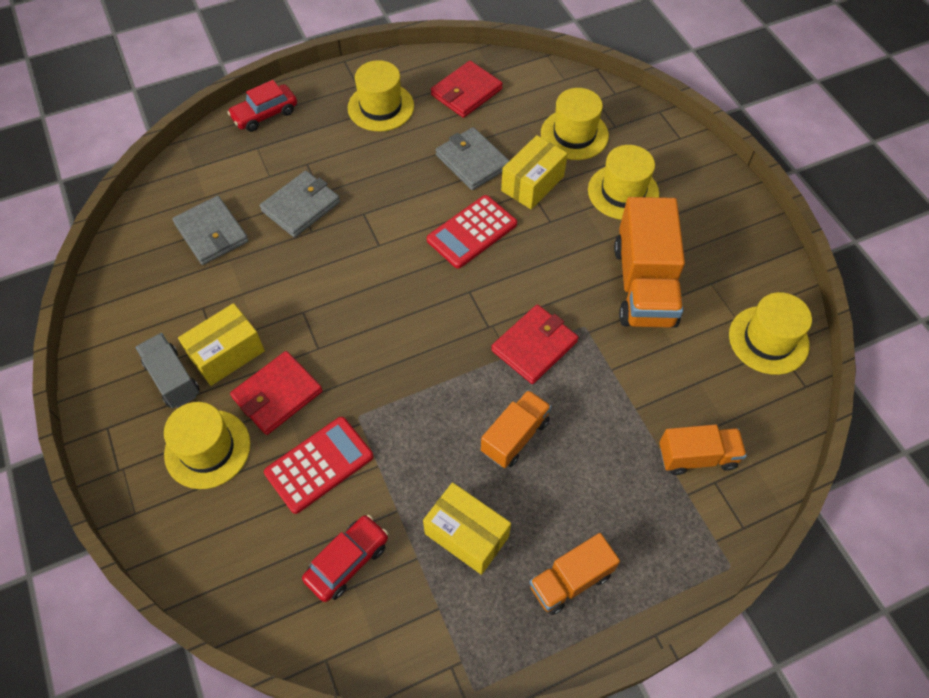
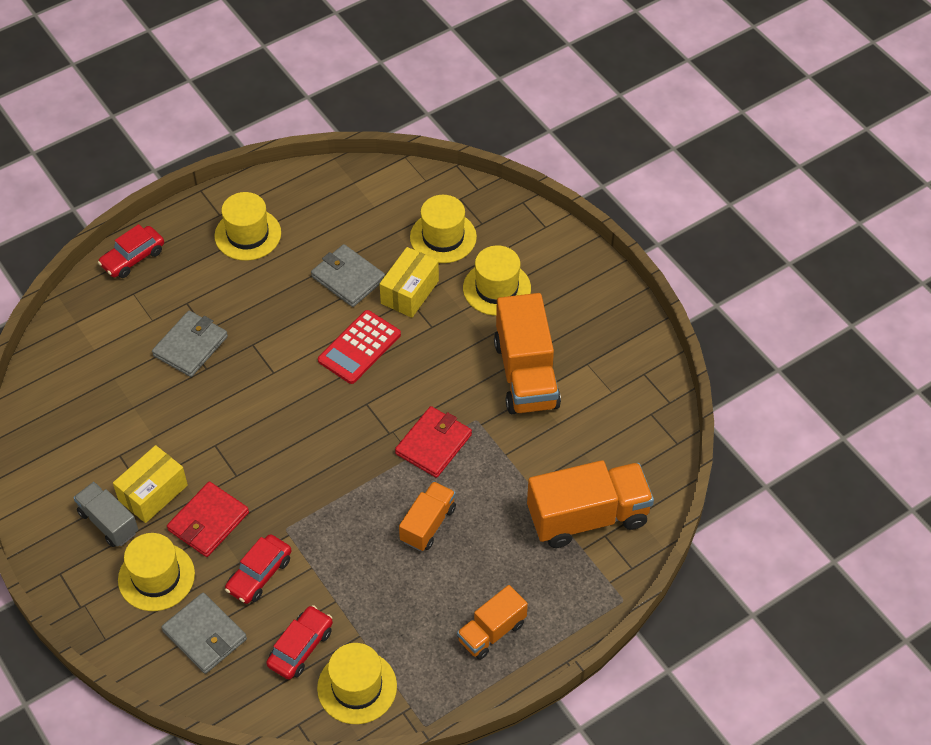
camera: 10 degrees left, 5 degrees down
grey wallet [172,196,249,265] -> grey wallet moved to [161,593,247,674]
red calculator [264,417,373,514] -> red car [225,534,291,604]
yellow box [423,482,511,575] -> none
red wallet [431,61,503,118] -> none
orange truck [659,424,747,475] -> orange truck [527,460,654,548], size x1.74
yellow hat [729,292,812,375] -> yellow hat moved to [317,643,397,724]

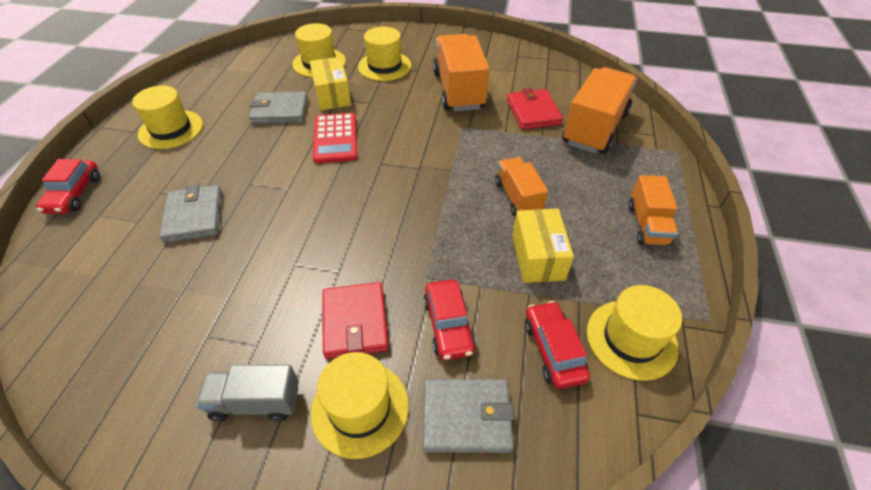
camera: 45 degrees left, 5 degrees down
yellow box [113,445,188,523] -> yellow box moved to [512,208,574,283]
red wallet [395,406,472,478] -> red wallet moved to [507,88,563,129]
orange truck [494,293,561,414] -> orange truck turned 135 degrees counterclockwise [433,34,489,111]

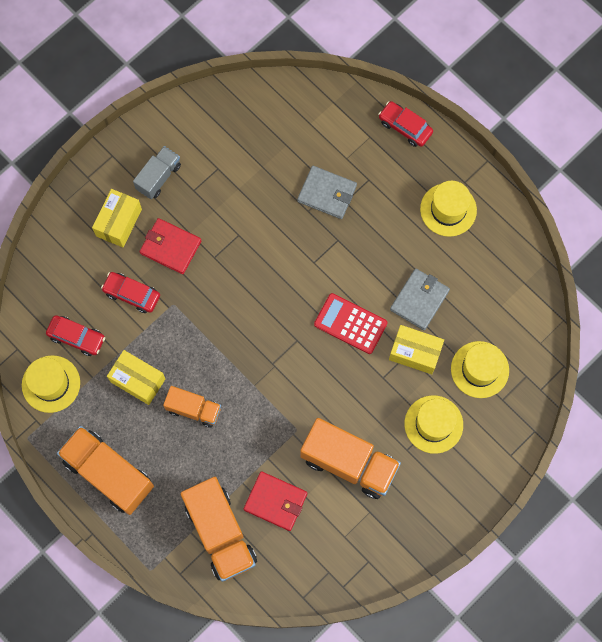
camera: 125 degrees right, 25 degrees up
yellow hat [311,352,409,459] -> yellow box [92,189,142,247]
grey wallet [423,379,514,453] -> none
orange truck [628,175,678,246] -> orange truck [57,426,154,515], size x1.74

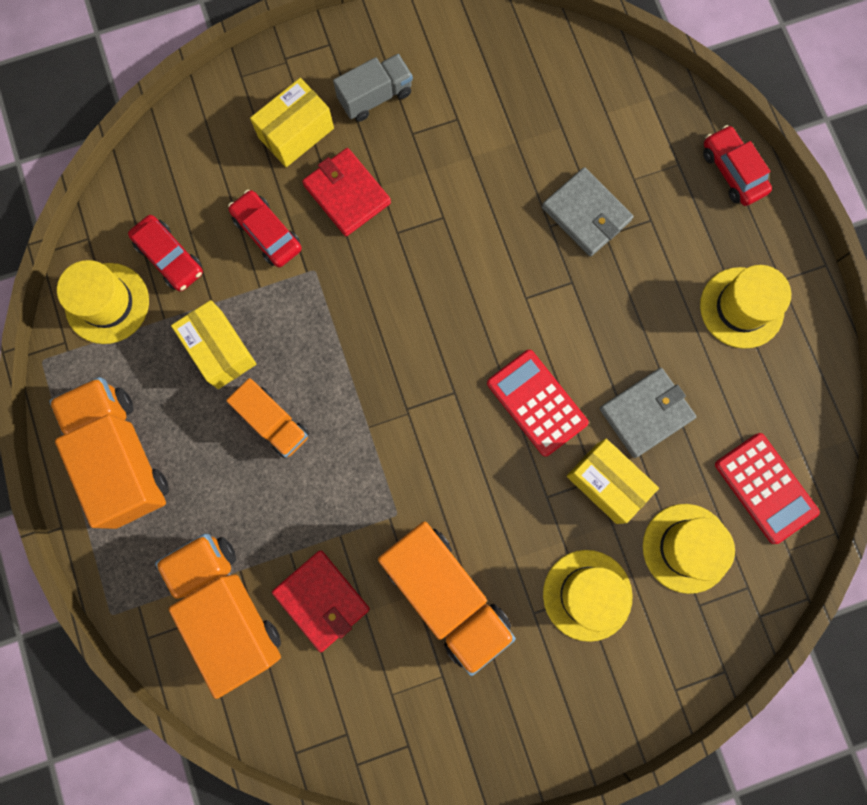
camera: 25 degrees right, 5 degrees up
orange truck [180,477,257,582] -> orange truck turned 150 degrees clockwise [155,534,281,699]
none -> red calculator [715,433,820,544]

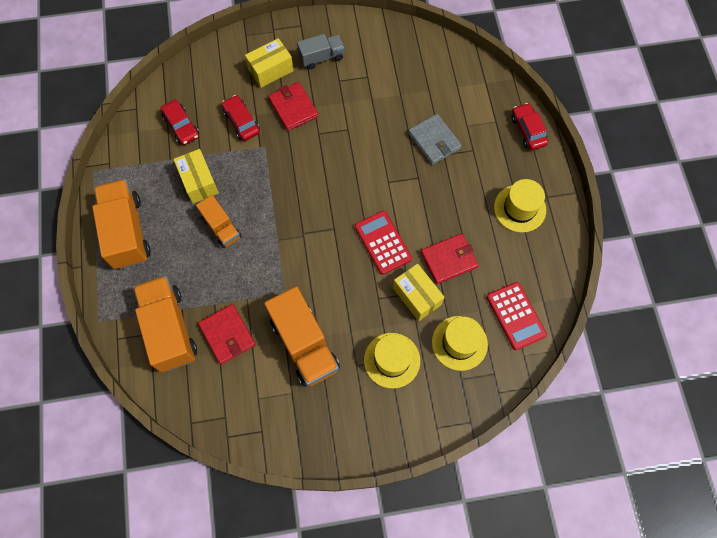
camera: 10 degrees right, 10 degrees down
yellow hat [57,260,149,344] -> none
grey wallet [600,368,696,458] -> red wallet [421,233,479,284]

